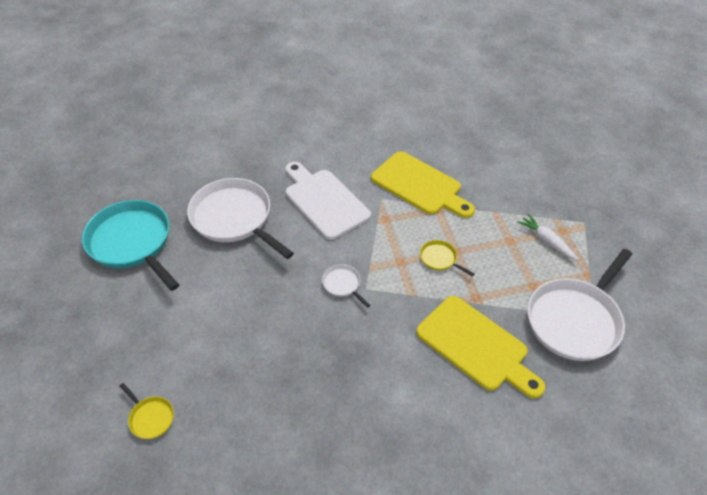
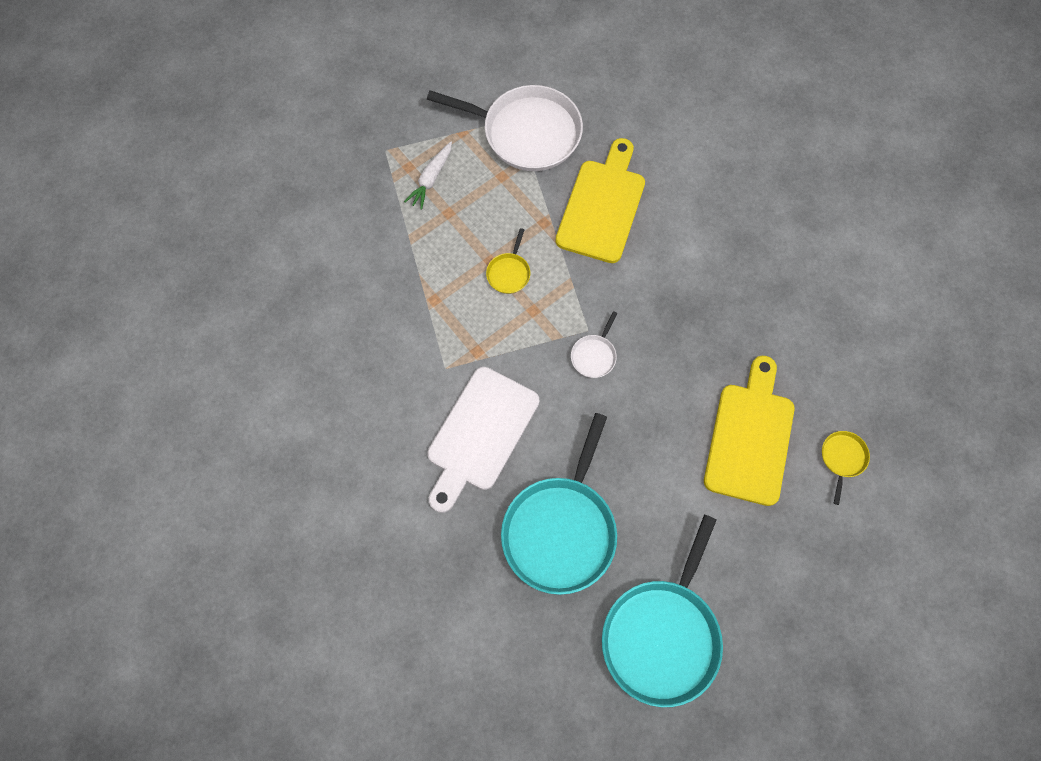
camera: 115 degrees left, 20 degrees up
white pan [187,178,294,259] -> turquoise pan [501,413,617,595]
yellow cutting board [371,151,475,218] -> yellow cutting board moved to [704,356,794,506]

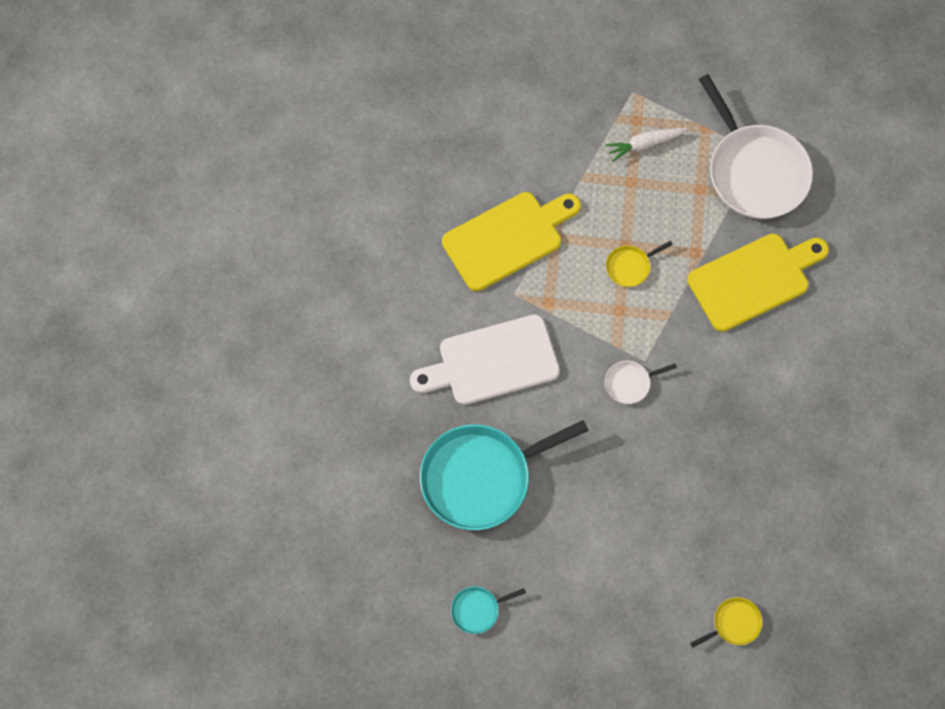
camera: 45 degrees right, 0 degrees up
turquoise pan [602,515,723,707] -> turquoise pan [451,586,526,634], size x0.43
yellow cutting board [704,356,794,506] -> yellow cutting board moved to [442,192,581,291]

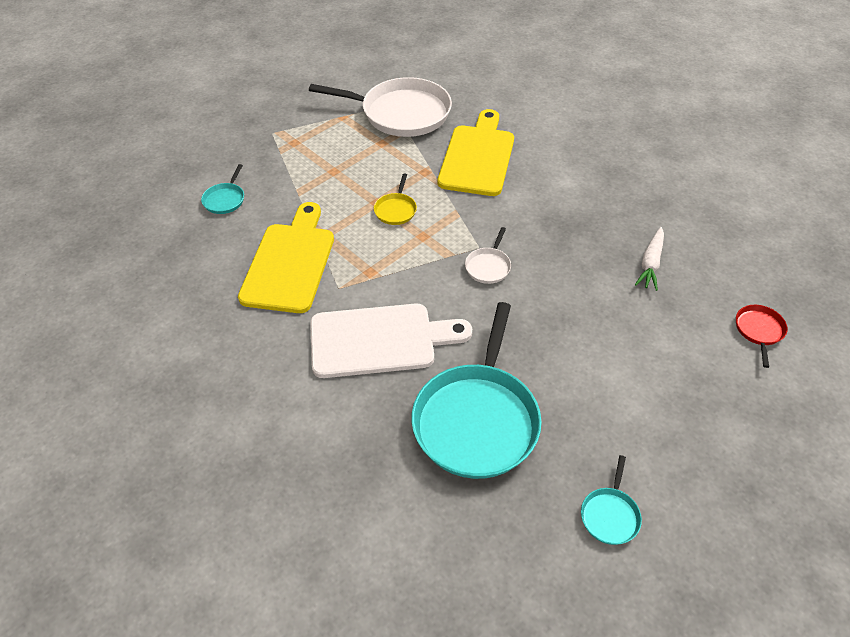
camera: 50 degrees left, 20 degrees down
white cutting board [410,315,560,405] -> white cutting board turned 120 degrees counterclockwise [310,303,472,378]
white carrot [605,128,687,162] -> white carrot moved to [635,227,664,291]
yellow pan [690,597,762,648] -> red pan [736,305,787,368]
none -> turquoise pan [201,164,244,214]

